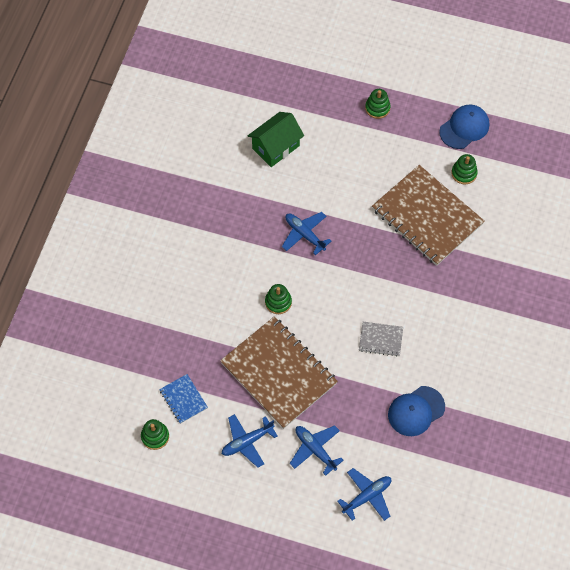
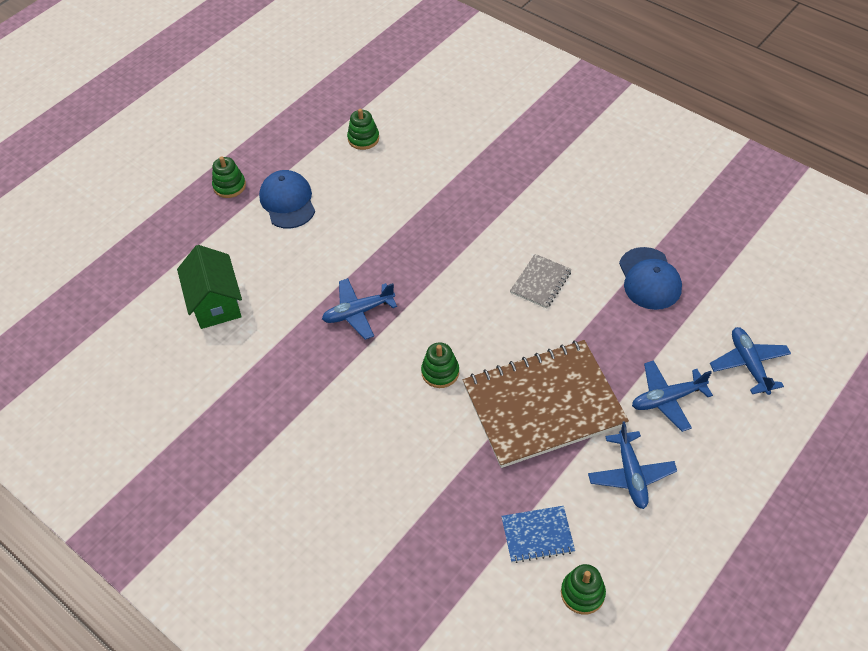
camera: 65 degrees left, 10 degrees down
brown notebook [372,165,485,266] -> none
blue cap [439,105,489,149] -> blue cap moved to [259,170,315,229]

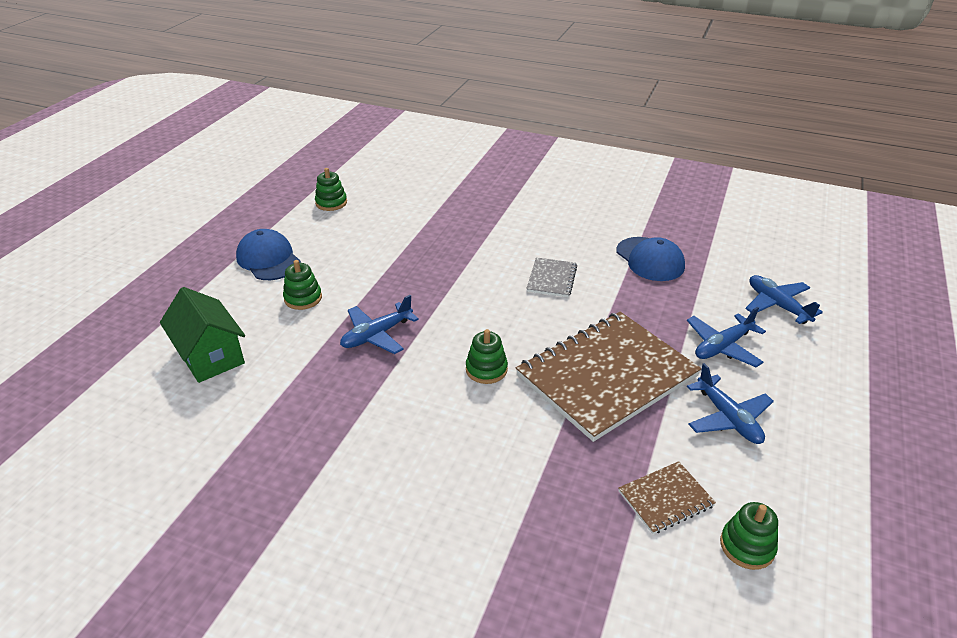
camera: 20 degrees left, 15 degrees down
green stacking toy [212,156,246,198] -> green stacking toy moved to [283,260,322,310]
blue notebook [501,506,575,563] -> brown notebook [618,461,716,534]

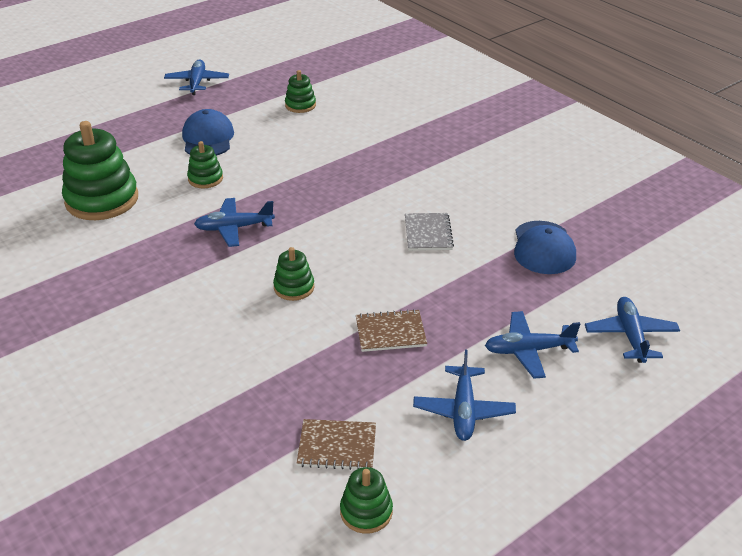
camera: 30 degrees right, 0 degrees up
green house [160,287,245,383] -> green stacking toy [62,121,138,220]
brown notebook [516,312,701,442] -> brown notebook [356,309,427,352], size x0.44
grey notebook [526,257,577,297] -> grey notebook turned 45 degrees counterclockwise [405,213,454,251]
none -> blue plane [164,59,229,95]

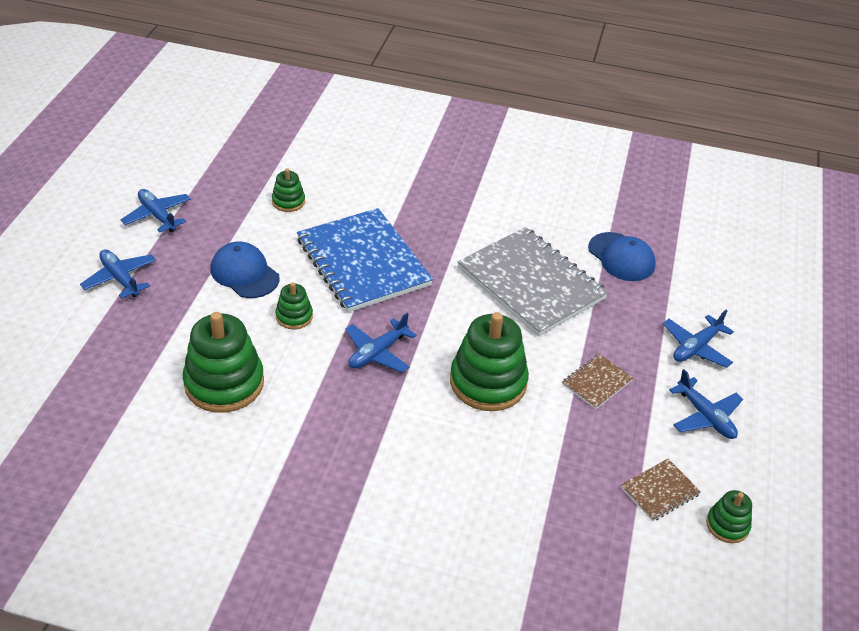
camera: 40 degrees left, 5 degrees up
green stacking toy [273,247,314,301] -> green stacking toy [450,312,529,411], size x2.00
grey notebook [405,213,454,251] -> grey notebook [457,227,609,337], size x2.28
blue plane [585,297,680,363] -> blue plane moved to [80,249,156,299]
none -> blue notebook [297,208,433,312]

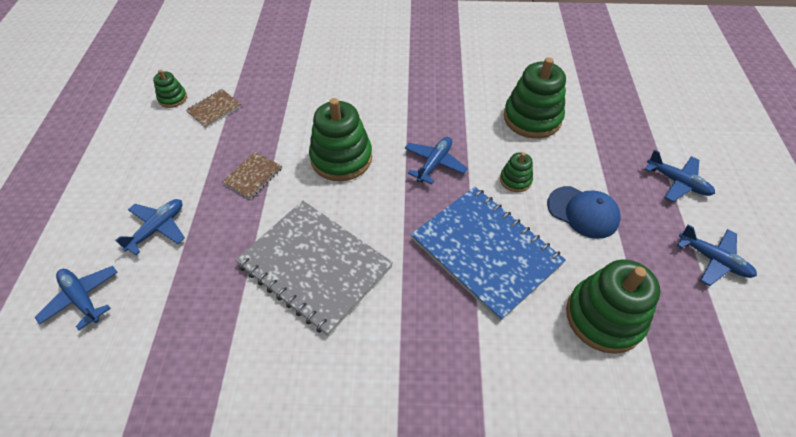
camera: 170 degrees right, 10 degrees up
green stacking toy [272,168,305,212] -> green stacking toy [566,259,660,354], size x2.00
blue cap [588,232,656,281] -> none
blue plane [669,369,743,439] -> blue plane moved to [35,266,118,330]

